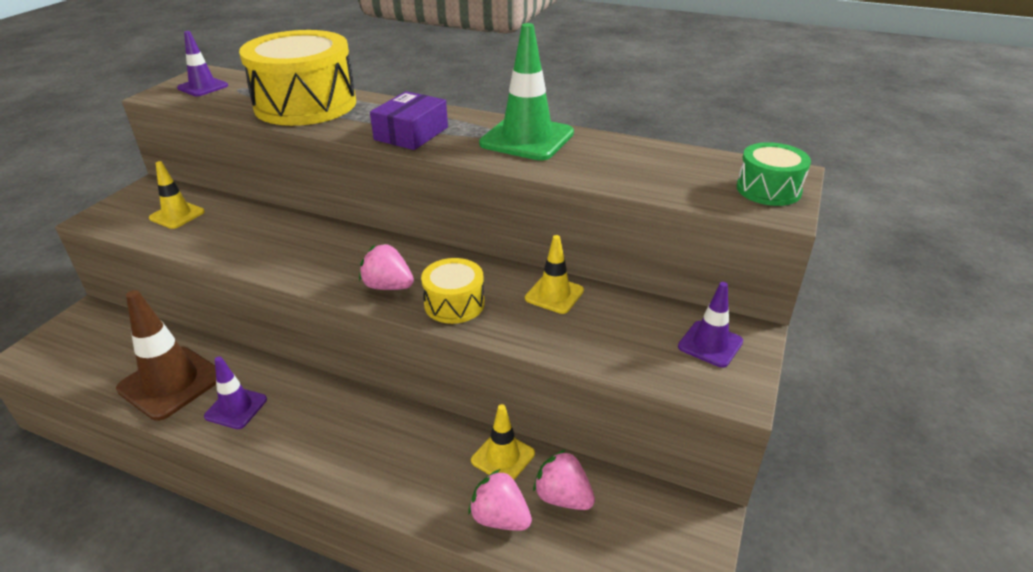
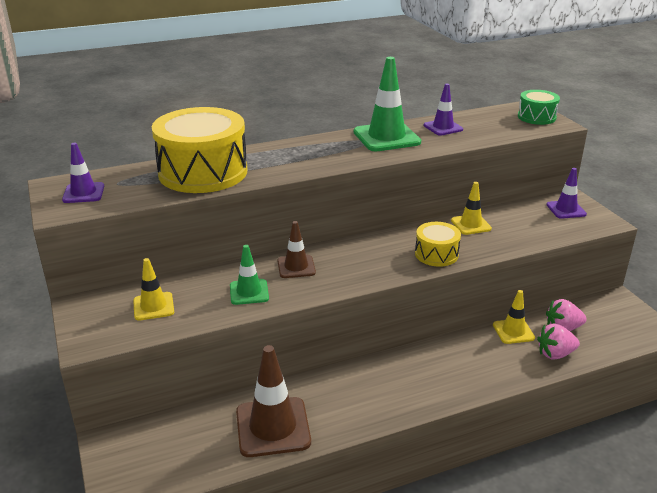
camera: 45 degrees left, 5 degrees down
purple traffic cone [204,356,267,429] -> purple traffic cone moved to [424,84,463,136]
pink strawberry [359,244,414,290] -> none
purple box [370,91,448,150] -> none
none -> green traffic cone [230,245,269,305]
none -> brown traffic cone [277,221,316,278]

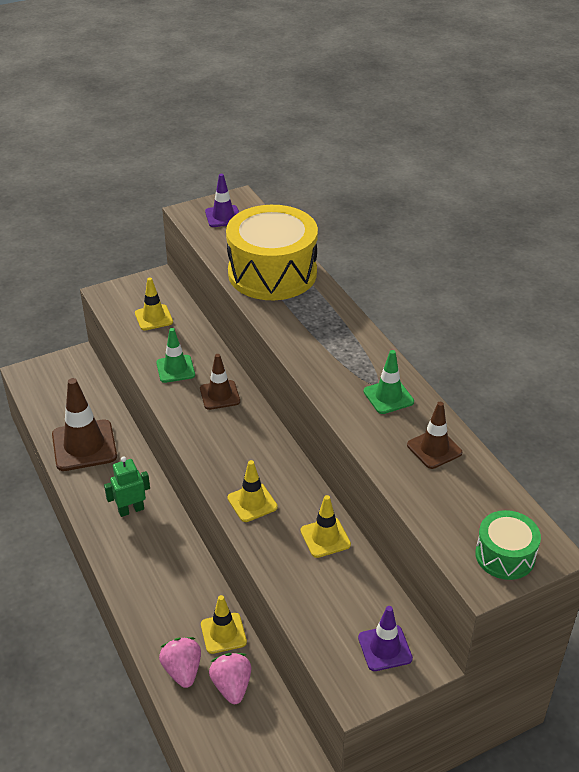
camera: 85 degrees right, 10 degrees up
green traffic cone [353,57,421,151] -> green traffic cone [363,350,414,414], size x0.57
yellow drum [415,222,461,267] -> yellow traffic cone [228,460,278,522]
purple traffic cone [424,84,463,136] -> brown traffic cone [407,402,462,469]
none -> green robot [104,456,150,517]

